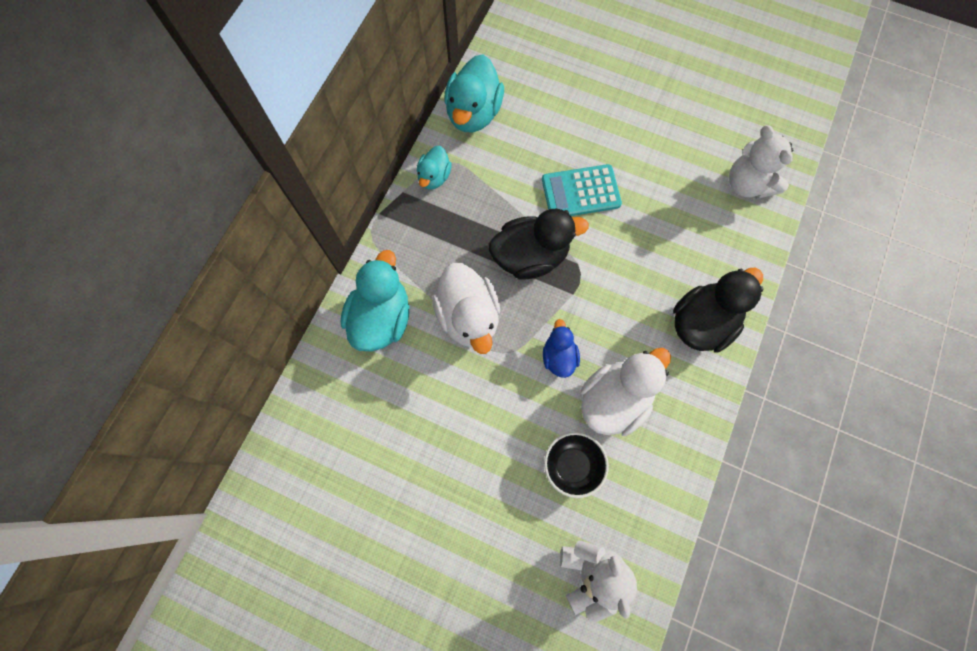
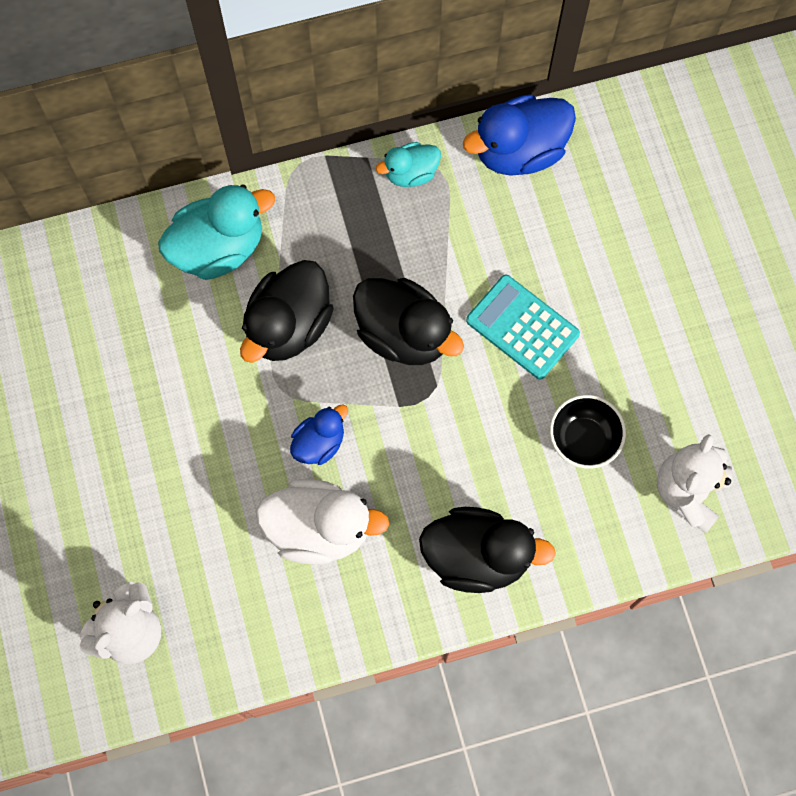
camera: 50 degrees right, 0 degrees up
white duck [432,263,500,354] -> black duck [240,260,334,363]
turquoise duck [444,54,504,132] -> blue duck [463,94,576,176]
black bowl [544,432,609,498] -> black bowl moved to [550,395,626,469]

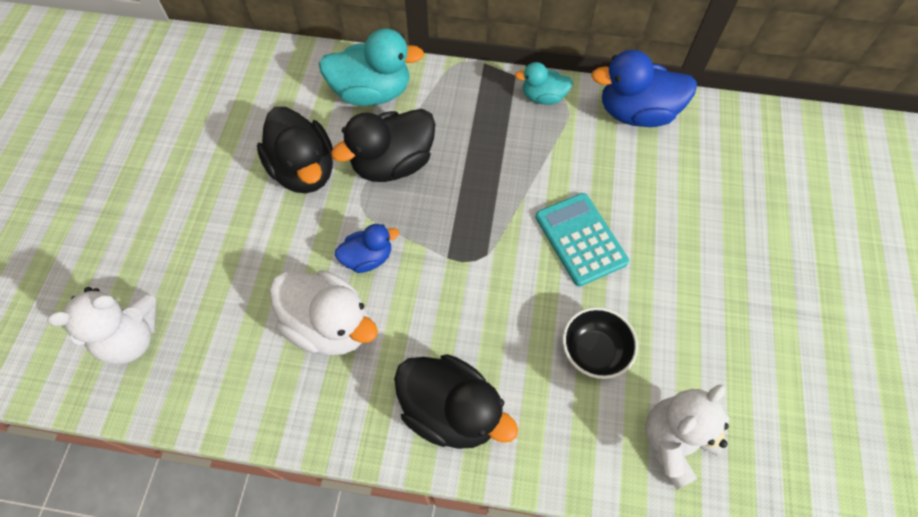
camera: 25 degrees right, 10 degrees down
black duck [353,278,464,365] -> black duck moved to [257,107,333,193]

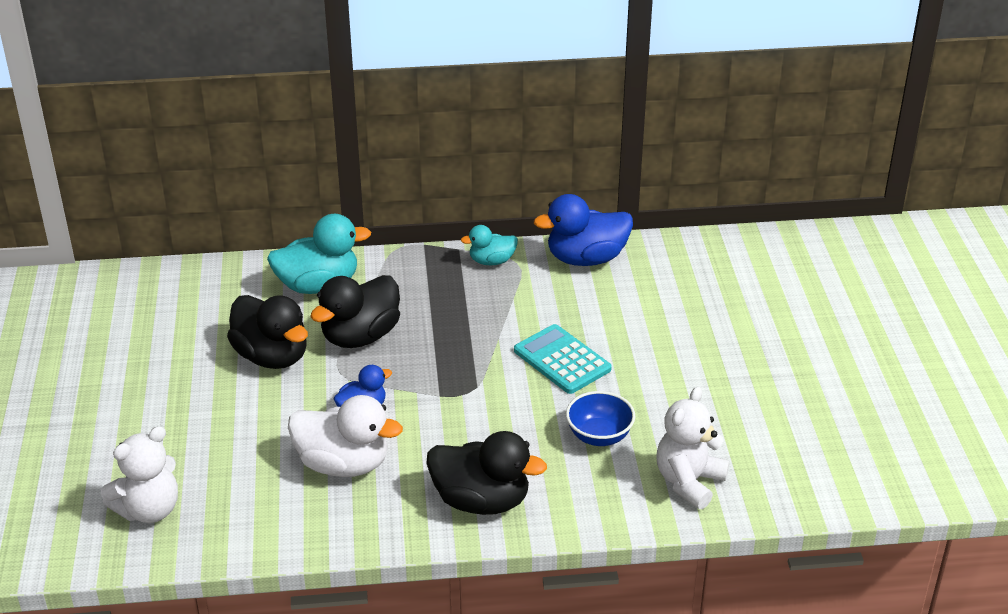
camera: 15 degrees left, 25 degrees down
black bowl [562,307,638,379] -> blue bowl [566,391,635,446]

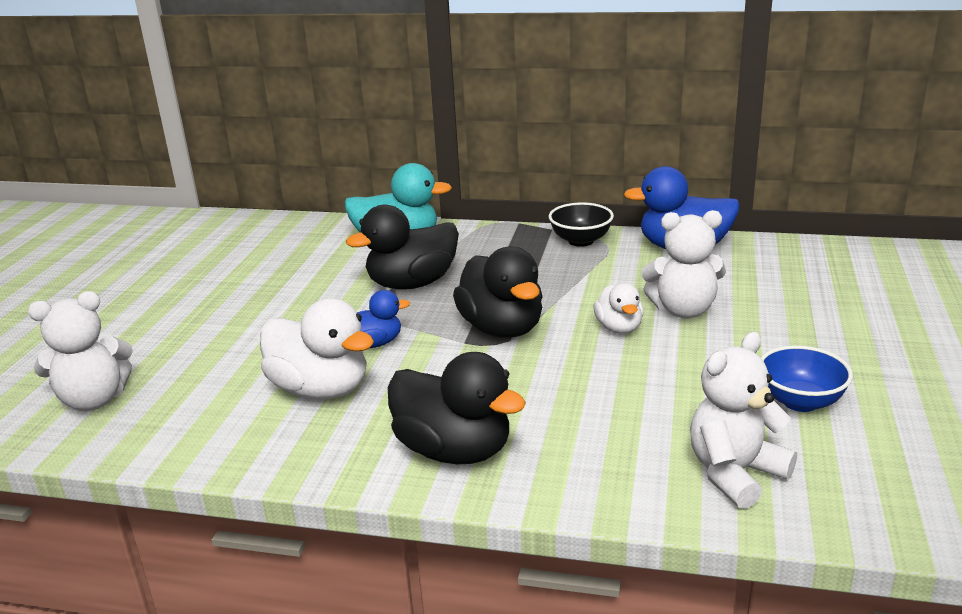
camera: 20 degrees right, 10 degrees down
black duck [227,295,308,369] -> black duck moved to [453,246,543,338]
turquoise duck [460,225,518,265] -> black bowl [549,202,614,247]
turquoise calculator [514,324,612,394] -> white duck [594,283,643,334]
blue bowl [566,391,635,446] -> blue bowl moved to [761,345,853,412]
none -> white teddy bear [641,210,726,319]

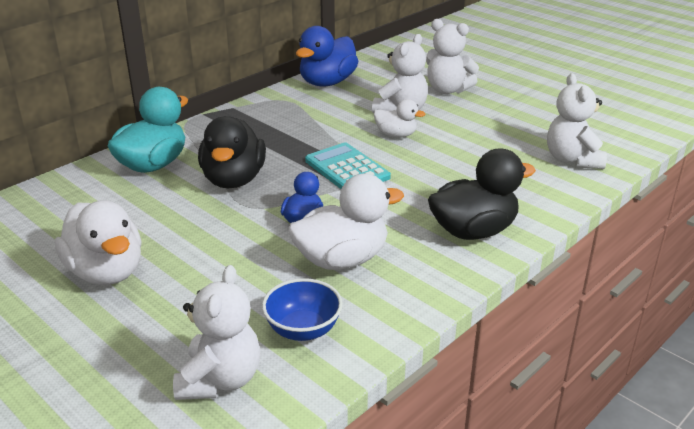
camera: 60 degrees left, 5 degrees up
black duck [453,246,543,338] -> turquoise calculator [305,142,391,189]
black bowl [549,202,614,247] -> none
blue bowl [761,345,853,412] -> blue bowl moved to [262,278,343,341]
none -> white duck [55,200,142,285]
none -> white teddy bear [426,19,479,94]

